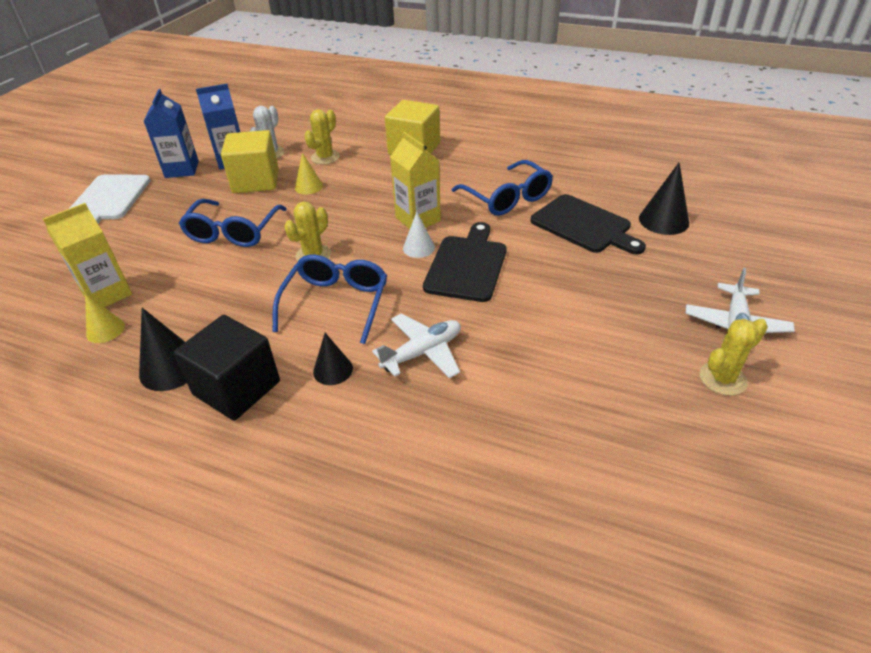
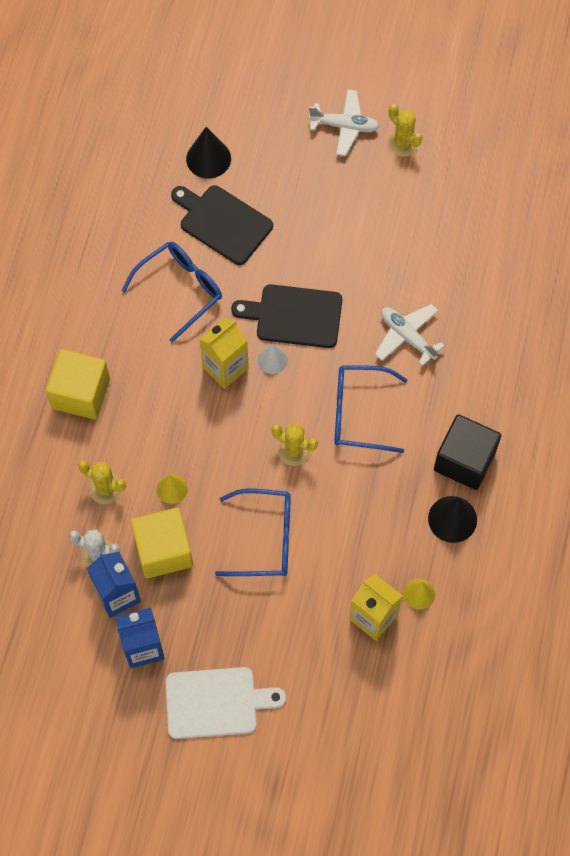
camera: 100 degrees left, 25 degrees up
black cone [313,333,353,385] -> none
black cutting board [530,194,646,254] -> black cutting board turned 90 degrees counterclockwise [171,185,273,265]

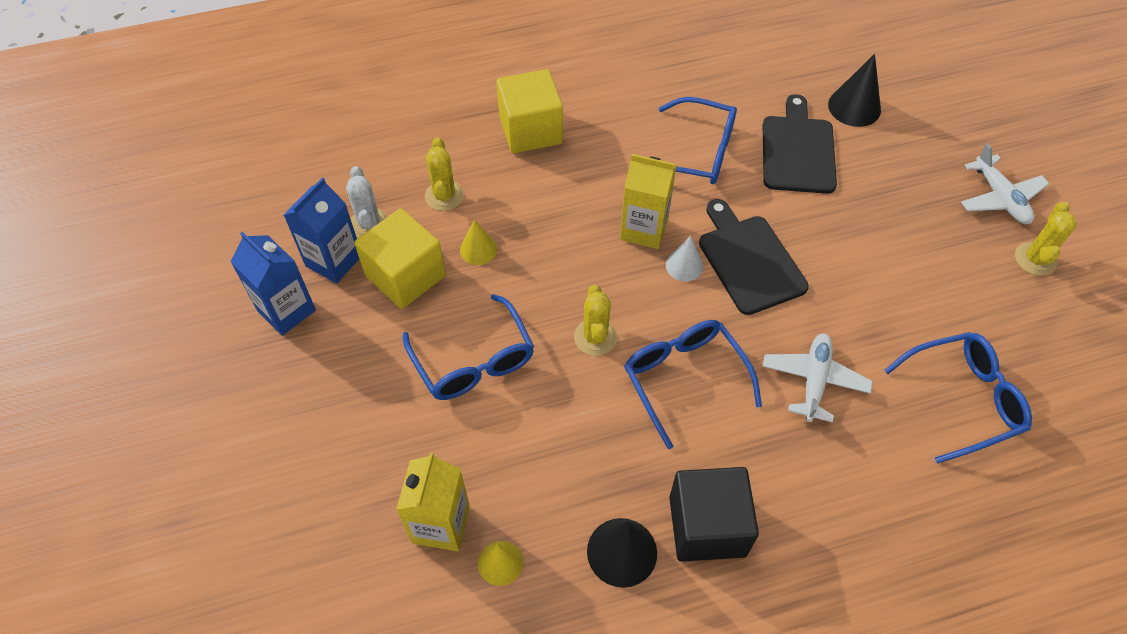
camera: 60 degrees right, 10 degrees down
white cutting board [165,667,286,739] -> none
none -> blue glasses [884,332,1032,464]

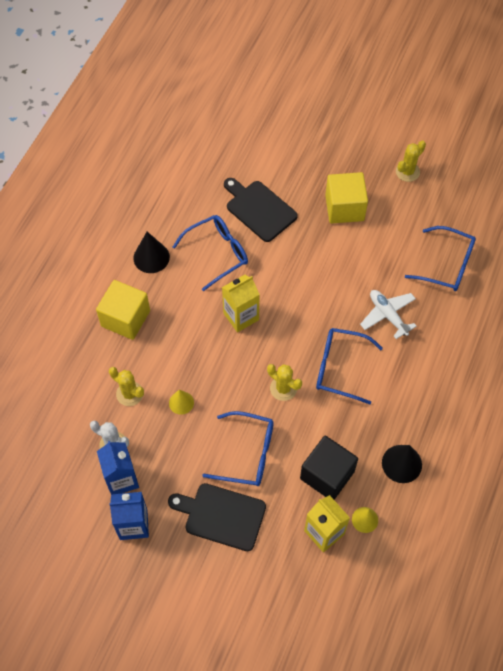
camera: 50 degrees left, 5 degrees up
yellow cube [354,208,446,309] -> yellow cube moved to [325,172,368,224]
white cone [666,236,703,281] -> none
black cube [669,467,759,562] -> black cube moved to [300,436,358,500]
black cutting board [699,199,809,315] -> black cutting board moved to [168,483,266,551]
black cone [828,54,881,127] -> black cone moved to [133,232,170,273]
blue glasses [884,332,1032,464] -> blue glasses turned 90 degrees clockwise [405,226,476,291]
white plane [961,143,1049,224] -> none
yellow cactus [1015,202,1077,276] -> yellow cactus turned 75 degrees clockwise [396,140,426,182]

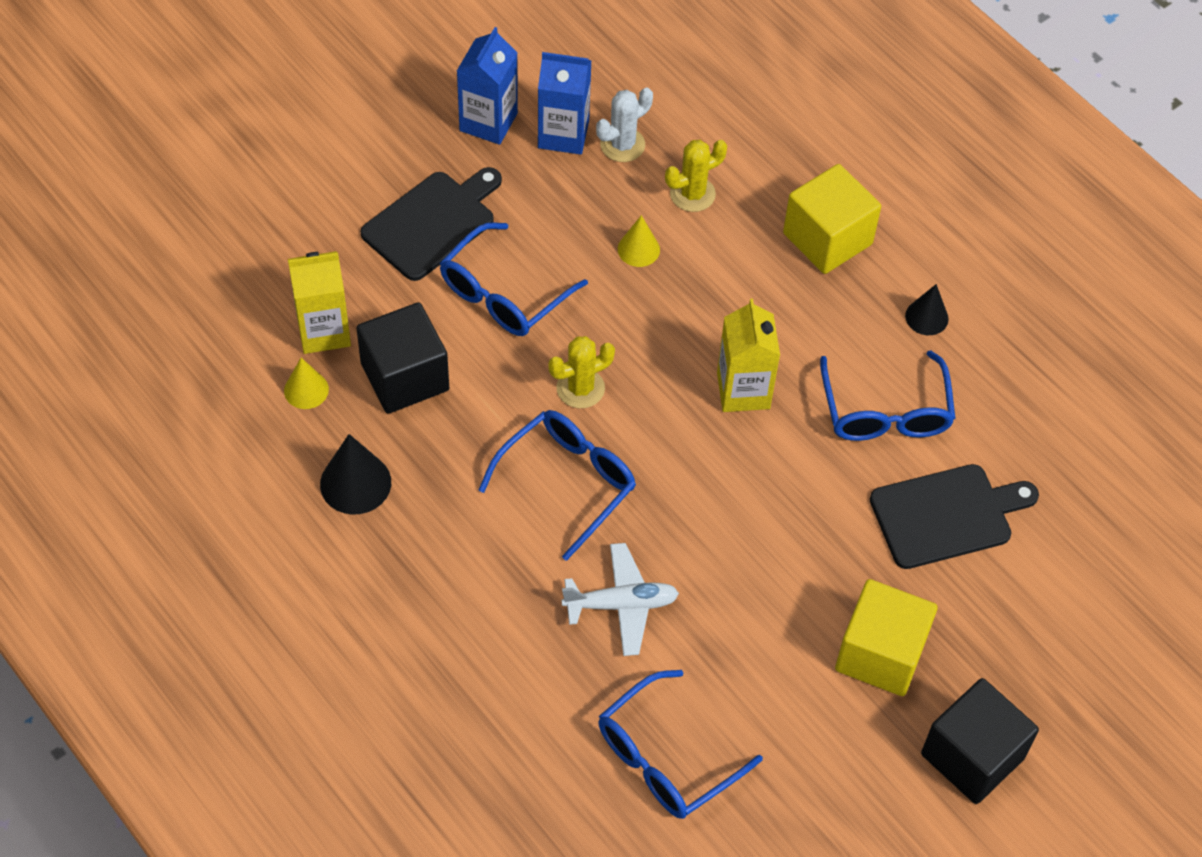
camera: 115 degrees right, 5 degrees down
black cone [133,232,170,273] -> black cone [905,284,949,335], size x0.64
yellow cactus [396,140,426,182] -> none
none -> black cube [921,678,1039,804]

